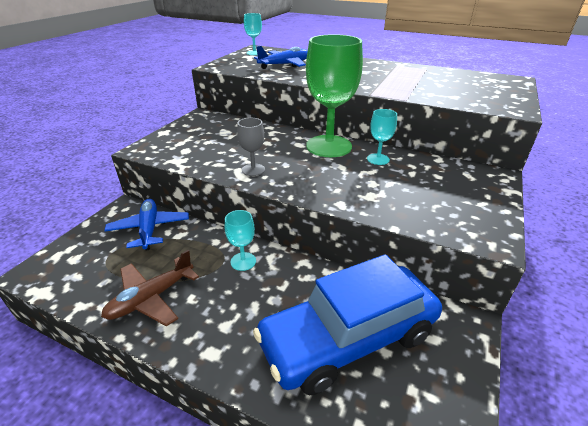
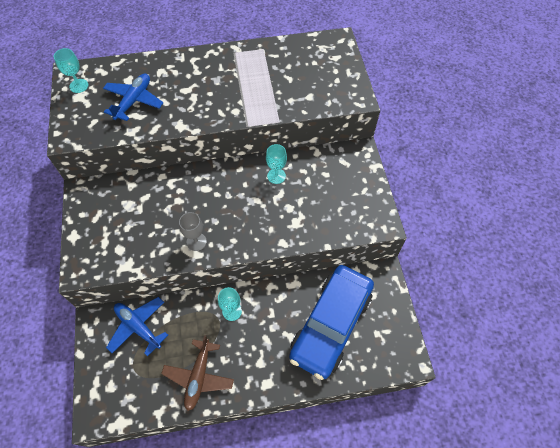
camera: 35 degrees left, 25 degrees up
green goblet [306,34,363,157] -> none

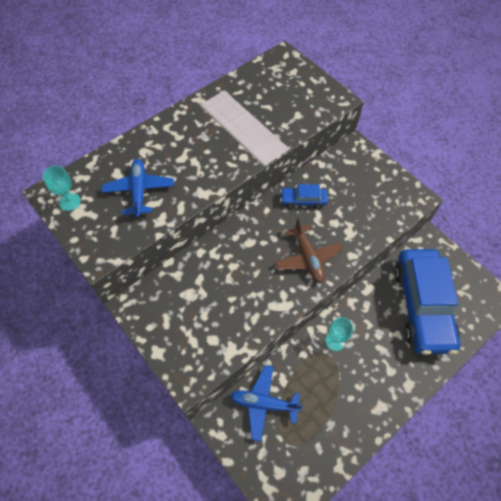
camera: 30 degrees left, 0 degrees up
brown plane [161,335,234,411] -> brown plane moved to [275,218,343,283]
grey goblet [179,212,207,251] -> none
turquoise goblet [266,144,287,184] -> blue car [280,184,328,209]

